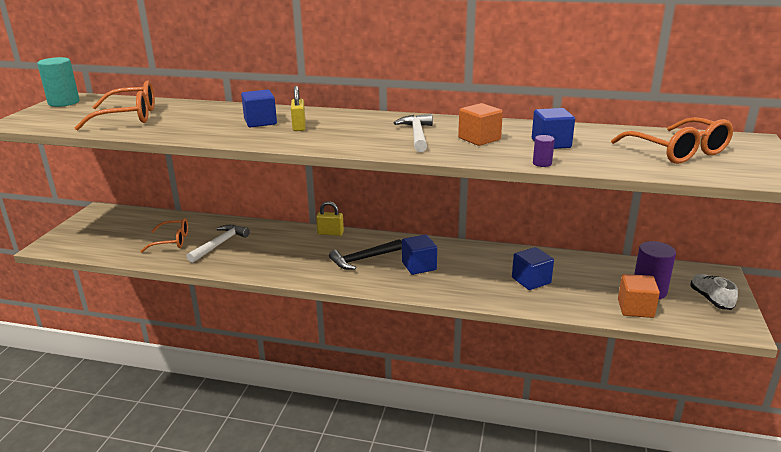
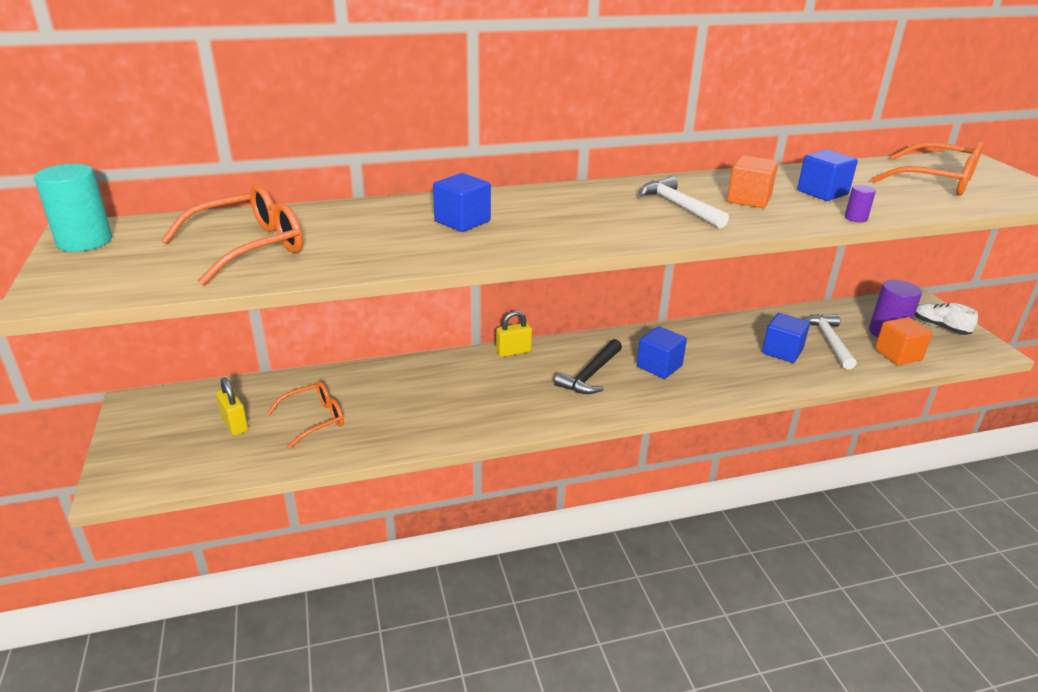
camera: 30 degrees left, 5 degrees up
white hammer [186,225,250,263] -> white hammer moved to [803,314,857,369]
yellow padlock [291,86,305,131] -> yellow padlock moved to [216,377,248,435]

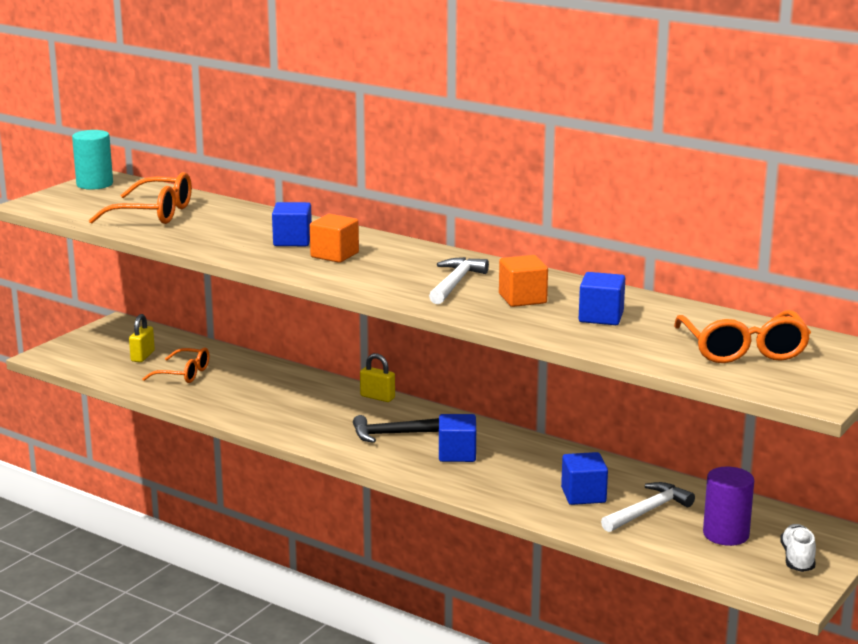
camera: 50 degrees right, 10 degrees down
purple cylinder [845,185,876,222] -> none
orange cube [875,317,932,365] -> orange cube moved to [310,214,359,263]

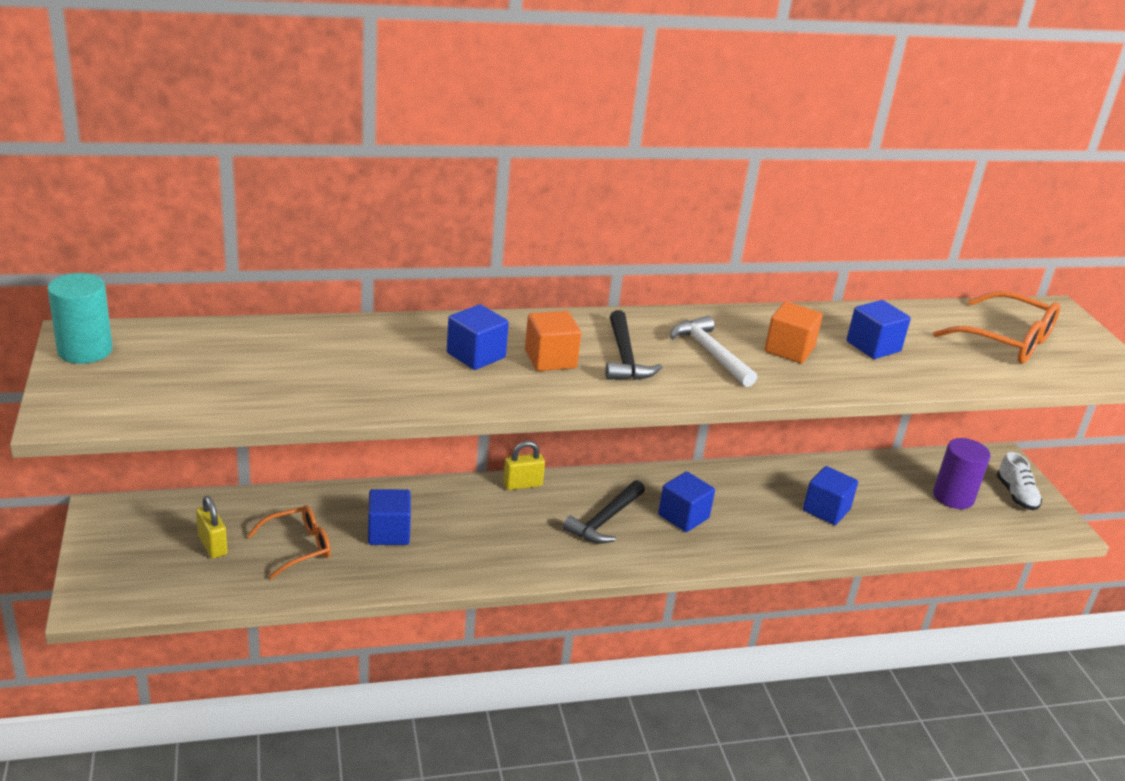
camera: 50 degrees left, 10 degrees up
orange glasses [89,172,192,224] -> none
white hammer [601,482,695,532] -> none
white shoe [780,524,816,572] -> white shoe turned 150 degrees counterclockwise [997,452,1042,510]
none -> blue cube [368,489,411,545]
none -> black hammer [605,310,662,380]

